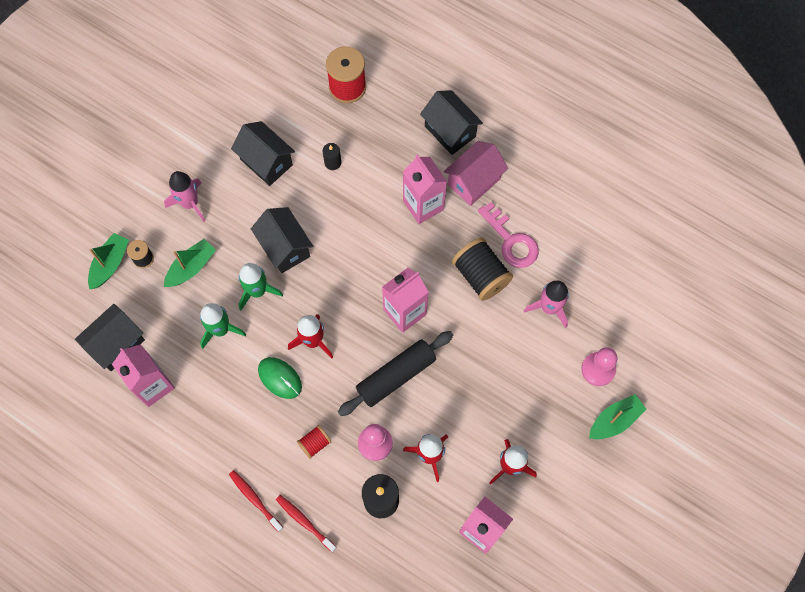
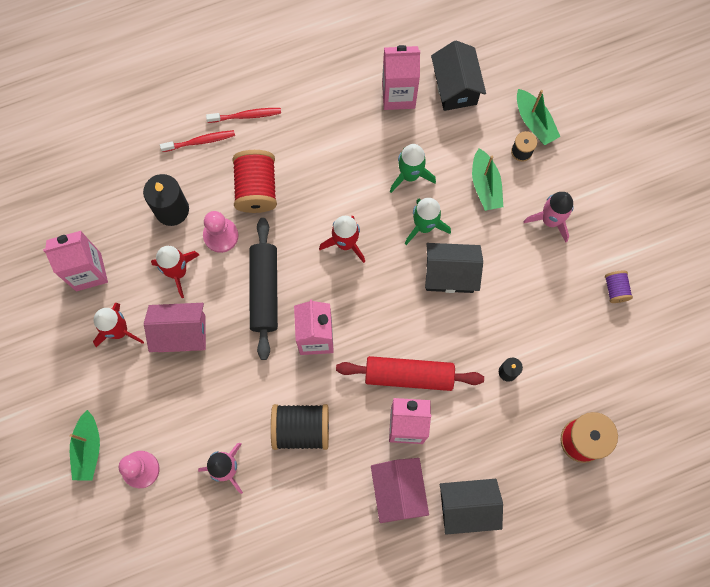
camera: 125 degrees right, 5 degrees up
black house [231,121,295,186] -> none
green mouse [258,357,302,399] -> none
red spool [297,425,331,459] -> red spool [232,150,277,213], size x1.90
pink key [478,202,539,268] -> none
none -> pink house [144,303,206,352]
none -> red rolling pin [336,356,484,391]
none -> purple spool [605,271,633,303]

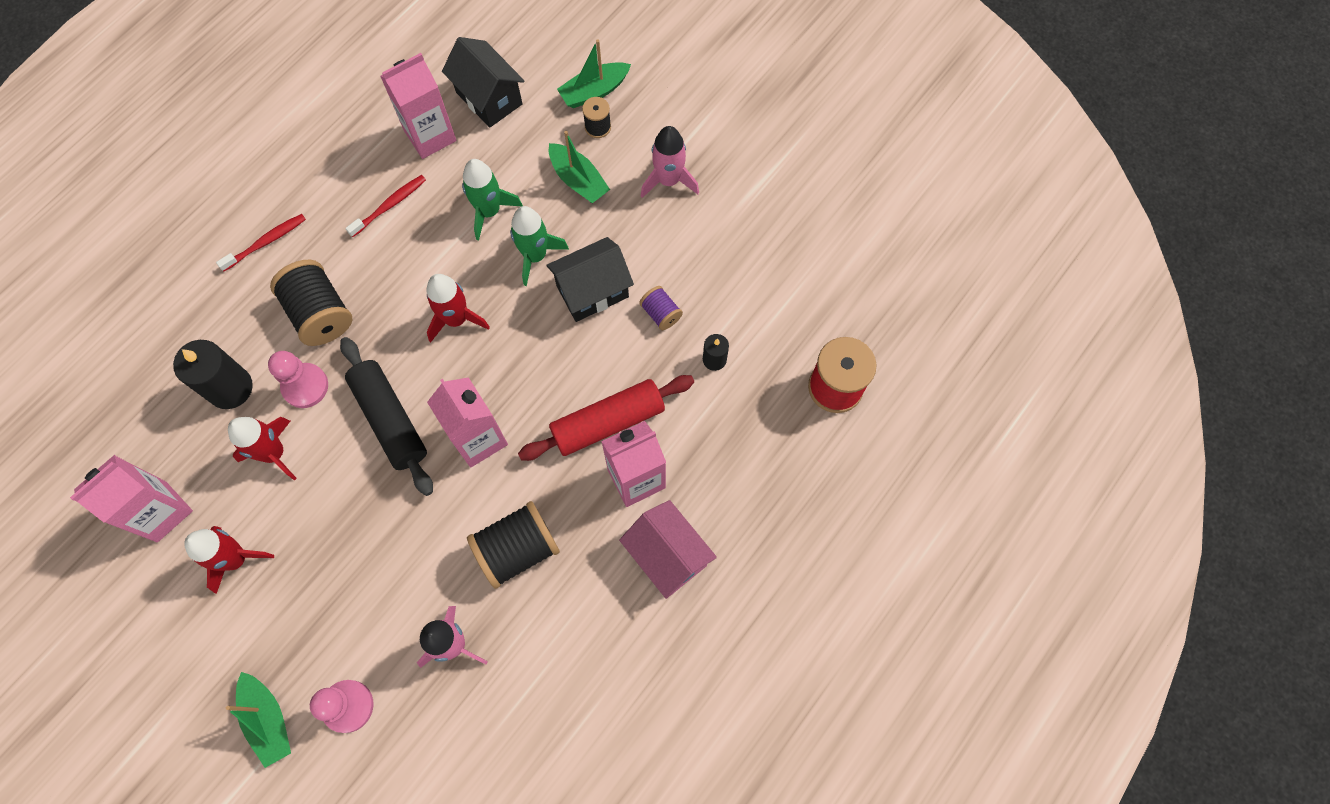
camera: 30 degrees left, 5 degrees down
pink house [144,303,206,352] -> none
red toothbrush [160,130,235,152] -> red toothbrush moved to [345,175,426,237]
red spool [232,150,277,213] -> black spool [270,260,352,346]
black house [440,479,503,535] -> none
green boat [517,89,560,145] -> green boat turned 120 degrees clockwise [557,39,631,108]
purple spool [605,271,633,303] -> purple spool moved to [639,286,683,330]

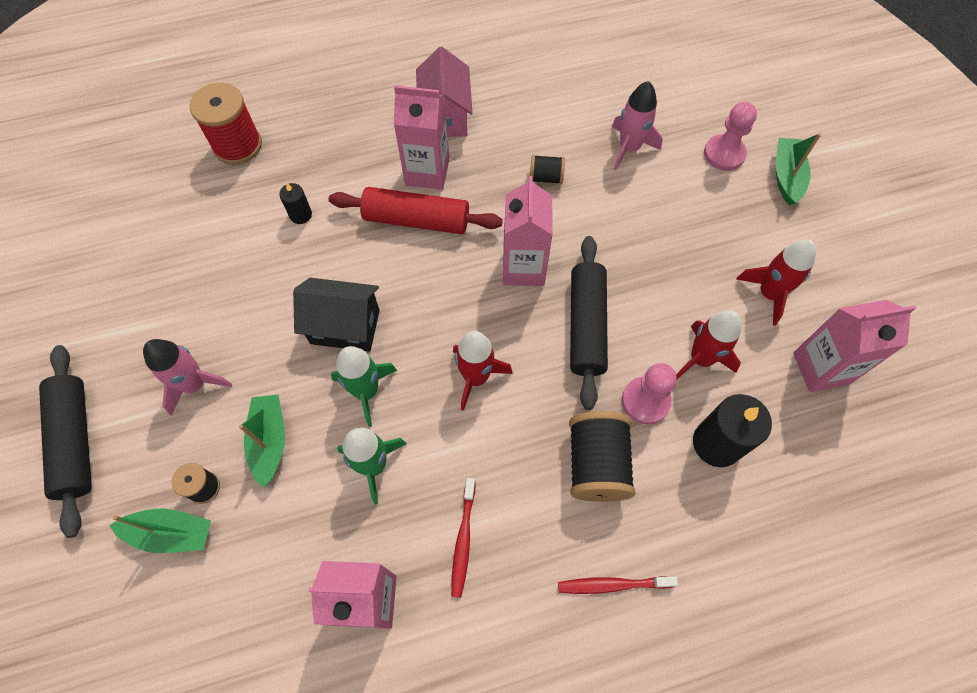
camera: 145 degrees left, 5 degrees down
red toothbrush [345,175,426,237] -> red toothbrush turned 75 degrees counterclockwise [451,478,476,598]
black house [442,37,524,128] -> none
black spool [467,501,560,589] -> black spool [530,155,565,184], size x0.53
purple spool [639,286,683,330] -> none
none -> black rolling pin [39,345,92,538]

